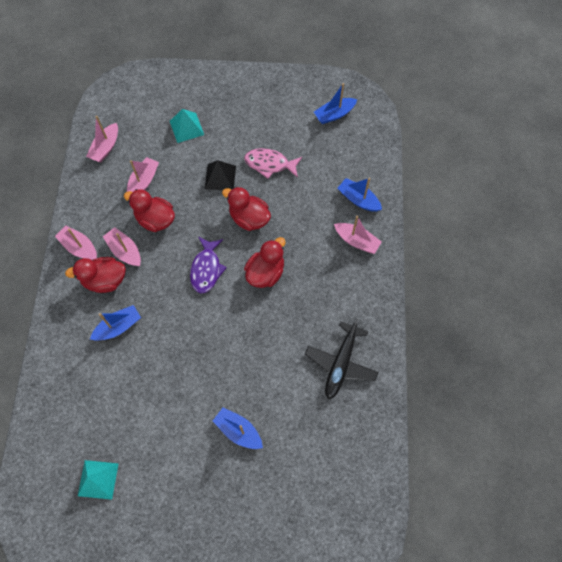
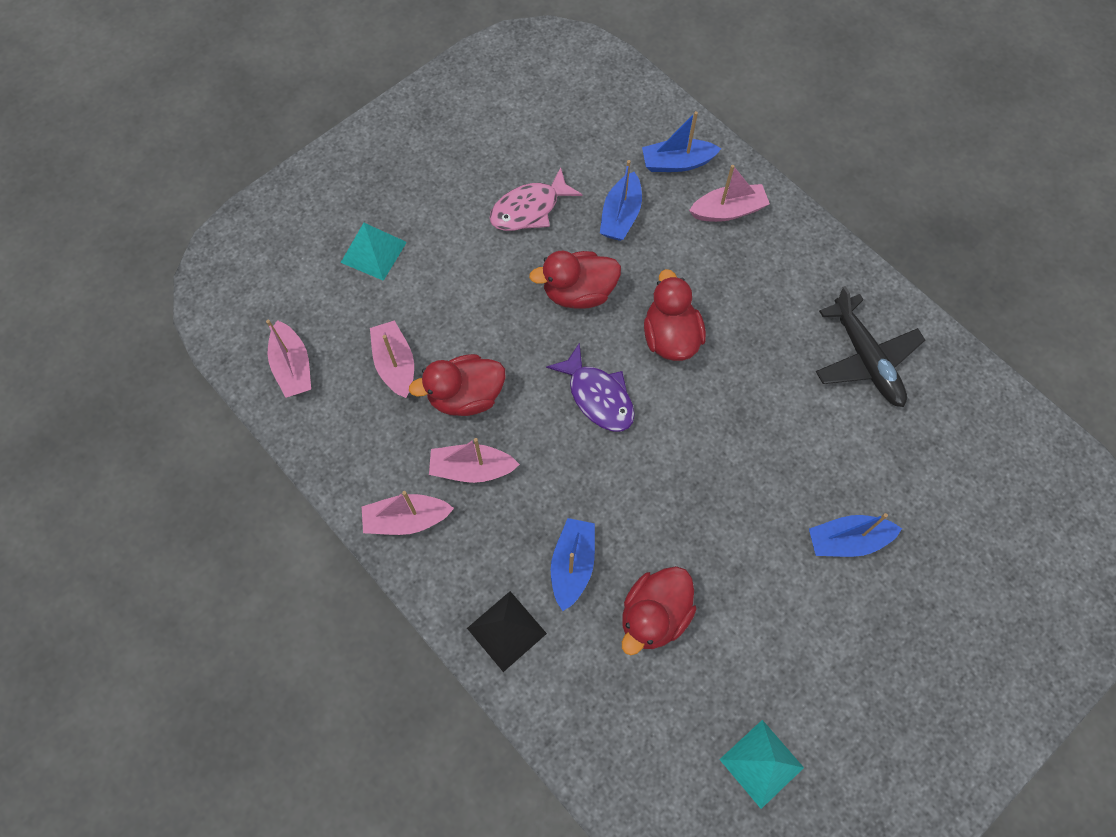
camera: 45 degrees left, 0 degrees up
red duck [65,257,126,293] -> red duck moved to [622,566,697,655]
black pyramid [205,160,236,190] -> black pyramid moved to [467,591,547,672]
blue boat [314,83,357,124] -> blue boat moved to [600,160,642,241]

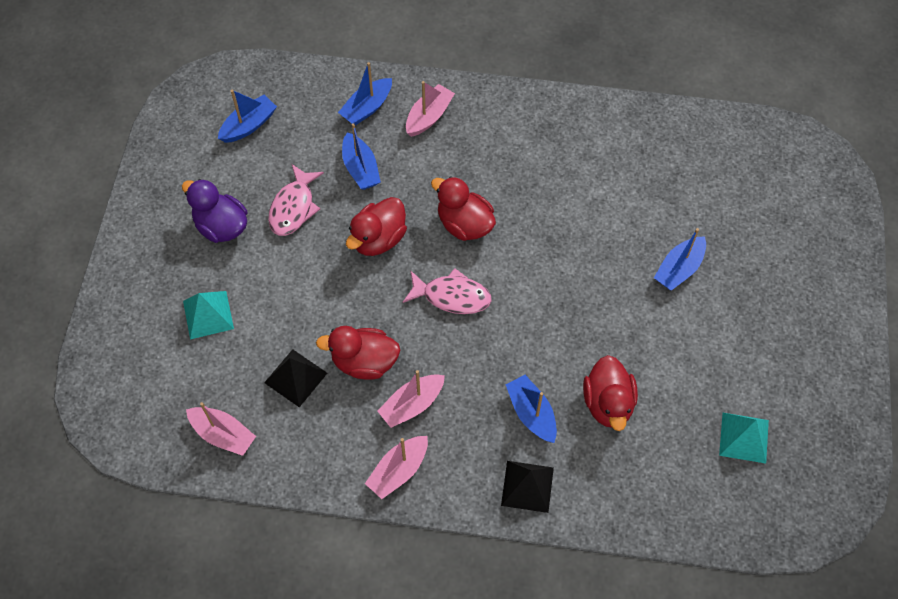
camera: 40 degrees left, 5 degrees down
pink boat [370,320,414,398] -> black pyramid [264,349,327,407]
red duck [409,354,505,416] -> red duck turned 60 degrees clockwise [316,326,400,380]
purple fish [546,343,635,432] -> pink fish [403,268,491,314]
black plane [816,286,925,407] -> none
none -> purple duck [182,179,247,243]
none -> blue boat [218,90,277,143]

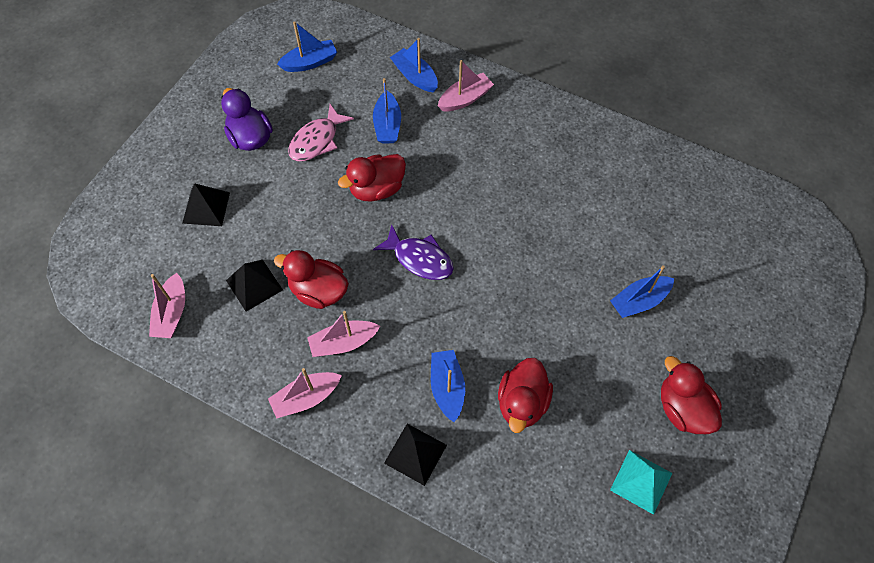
camera: 20 degrees right, 0 degrees up
turquoise pyramid [183,291,234,339] -> black pyramid [182,183,230,226]
pink boat [186,402,256,456] -> pink boat turned 45 degrees clockwise [149,273,185,338]
blue boat [338,62,392,125] -> blue boat turned 75 degrees clockwise [390,38,438,92]
pink fish [403,268,491,314] -> purple fish [373,225,454,280]
red duck [431,176,496,241] -> red duck moved to [661,356,722,434]

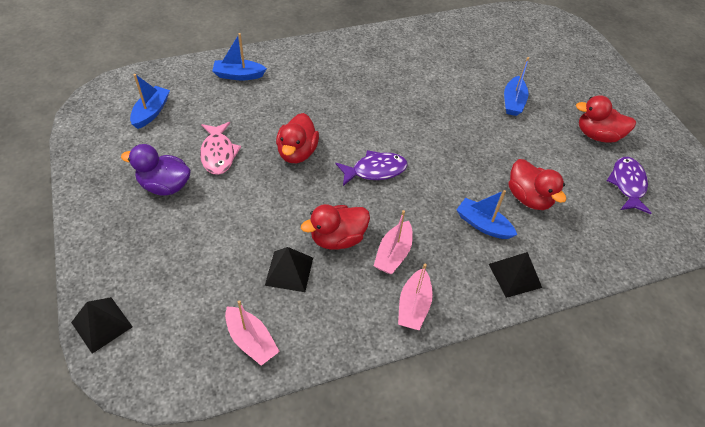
camera: 50 degrees left, 10 degrees down
black pyramid [182,183,230,226] -> black pyramid moved to [71,297,133,354]
blue boat [373,78,401,144] -> none
pink boat [438,60,494,111] -> none
turquoise pyramid [610,450,672,515] -> purple fish [607,157,652,214]

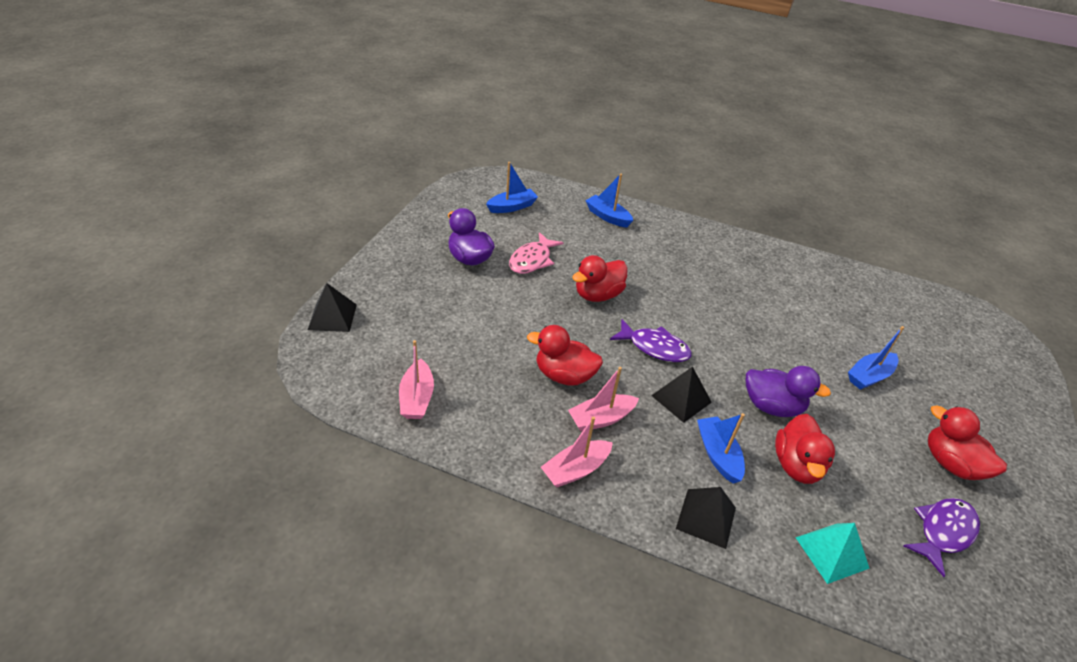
camera: 40 degrees right, 10 degrees down
black pyramid [265,247,313,292] -> black pyramid moved to [651,366,712,423]
none -> purple duck [746,366,831,417]
none -> turquoise pyramid [795,523,870,584]

